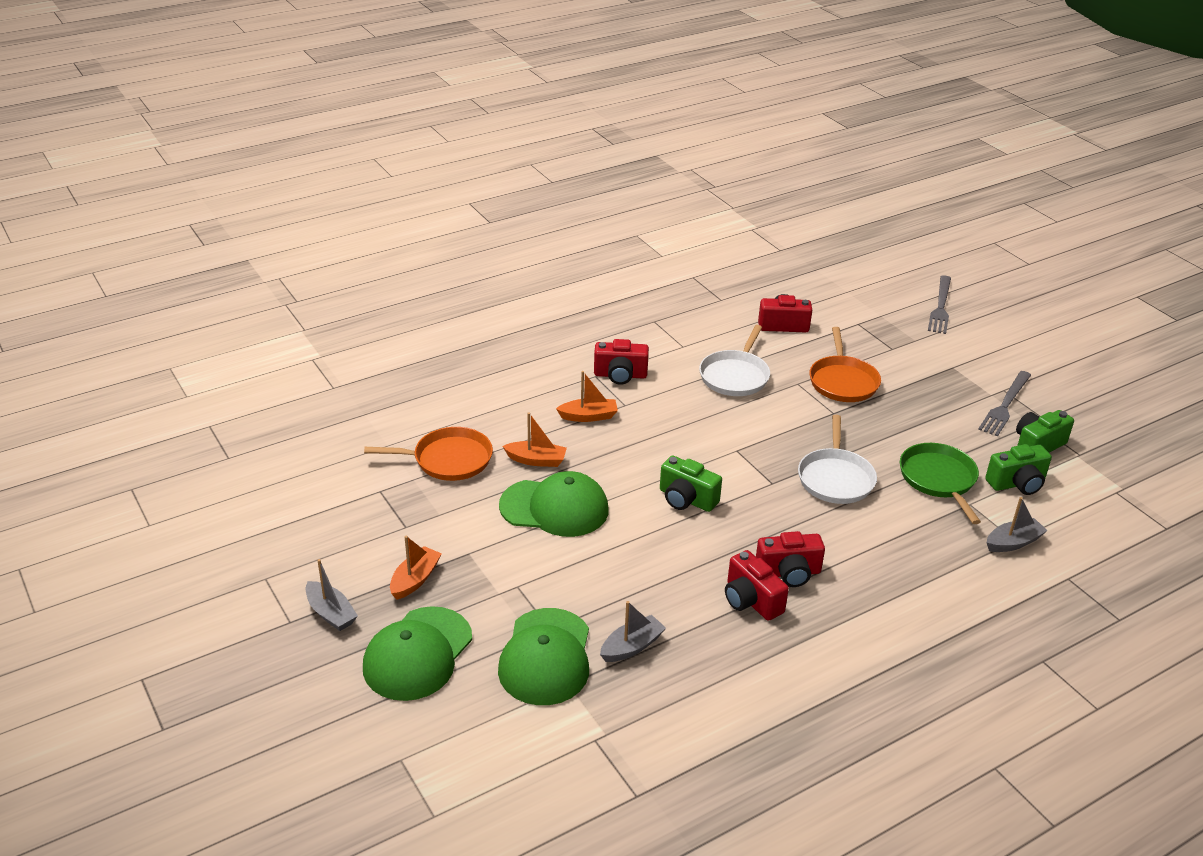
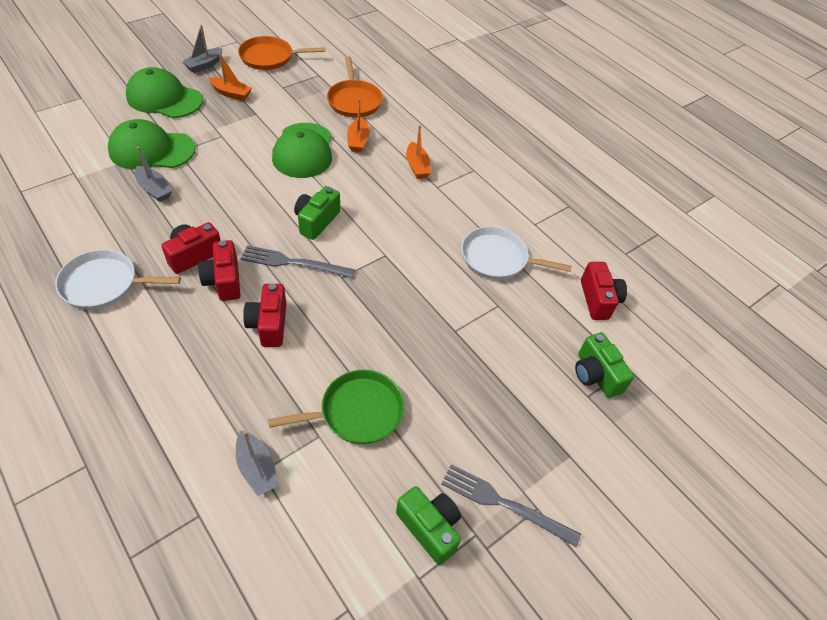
camera: 80 degrees right, 15 degrees up
red camera [594,339,649,385] -> red camera moved to [243,284,286,347]
white pan [798,415,877,504] -> white pan moved to [55,249,181,309]
orange pan [809,327,881,402] -> orange pan moved to [238,36,325,70]
grey fork [928,275,951,334] -> grey fork moved to [241,245,355,278]
green camera [985,444,1052,495] -> green camera moved to [575,332,634,398]

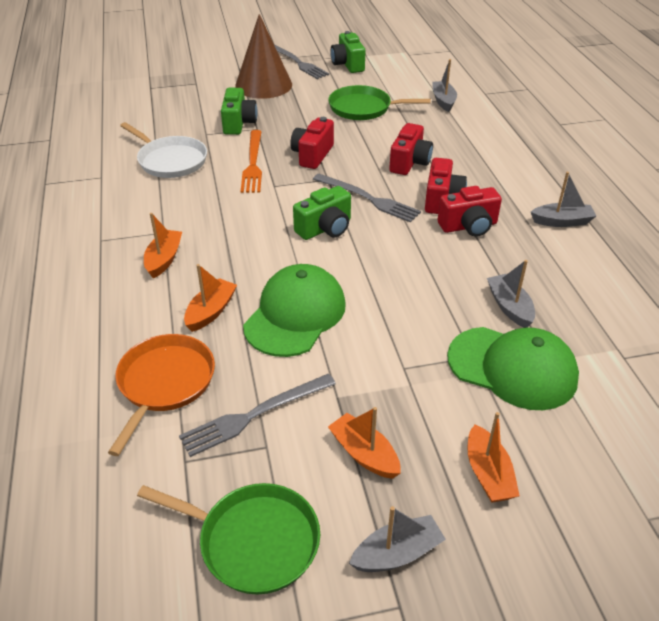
camera: 150 degrees left, 10 degrees down
white pan [55,249,181,309] -> grey boat [531,172,596,227]
green cap [126,67,203,118] -> orange boat [467,412,520,503]
orange pan [238,36,325,70] -> green pan [137,483,320,595]
green camera [575,332,634,398] -> green camera moved to [221,88,258,135]
red camera [581,262,627,320] -> red camera moved to [290,117,334,169]
none -> grey fork [179,374,336,457]
none -> brown cone [235,14,292,99]
none -> orange fork [241,130,262,193]

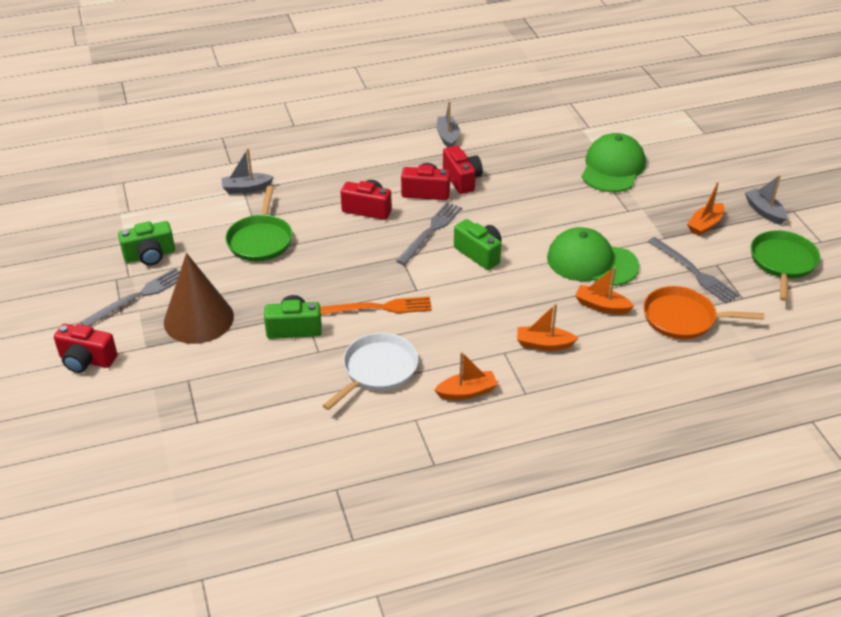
camera: 95 degrees left, 0 degrees up
red camera [290,117,334,169] -> red camera moved to [54,324,117,373]
orange boat [467,412,520,503] -> orange boat moved to [435,352,498,400]
grey boat [487,260,535,328] -> none

